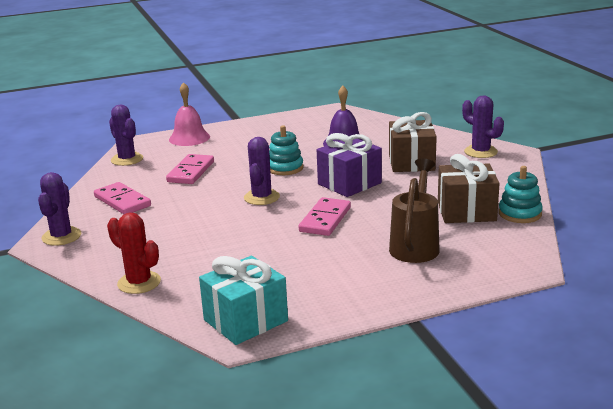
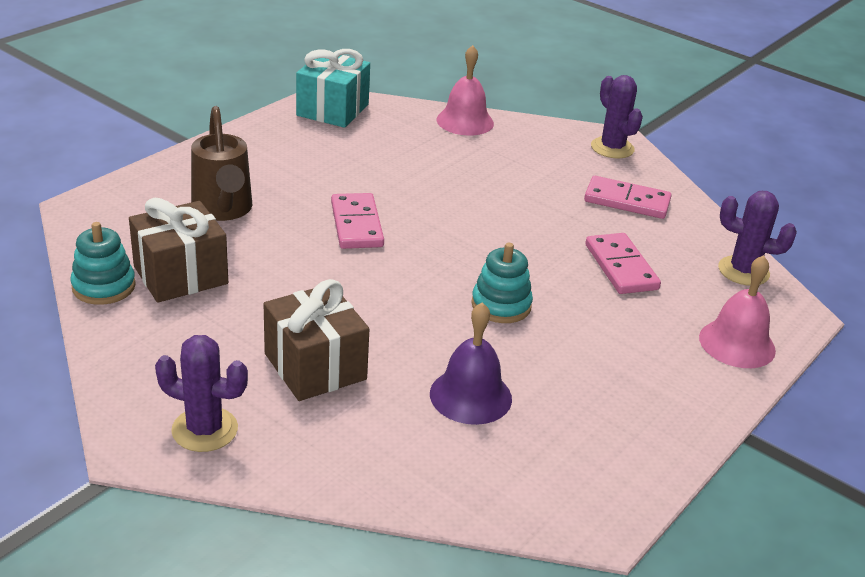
camera: 145 degrees right, 10 degrees up
red cactus [107,212,161,294] -> pink bell [436,45,494,136]
purple cactus [244,137,280,205] -> none
purple gift [317,133,382,197] -> none

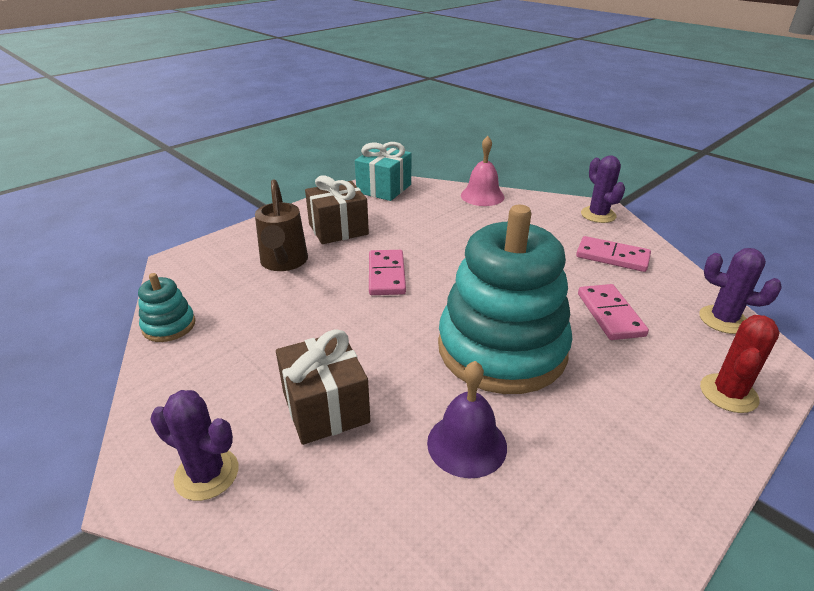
camera: 10 degrees right, 0 degrees up
brown gift [129,198,228,303] -> brown gift moved to [305,175,369,244]
turquoise stacking toy [471,243,533,323] -> turquoise stacking toy [438,205,573,394], size x2.39
pink bell [699,255,776,368] -> red cactus [700,315,780,413]

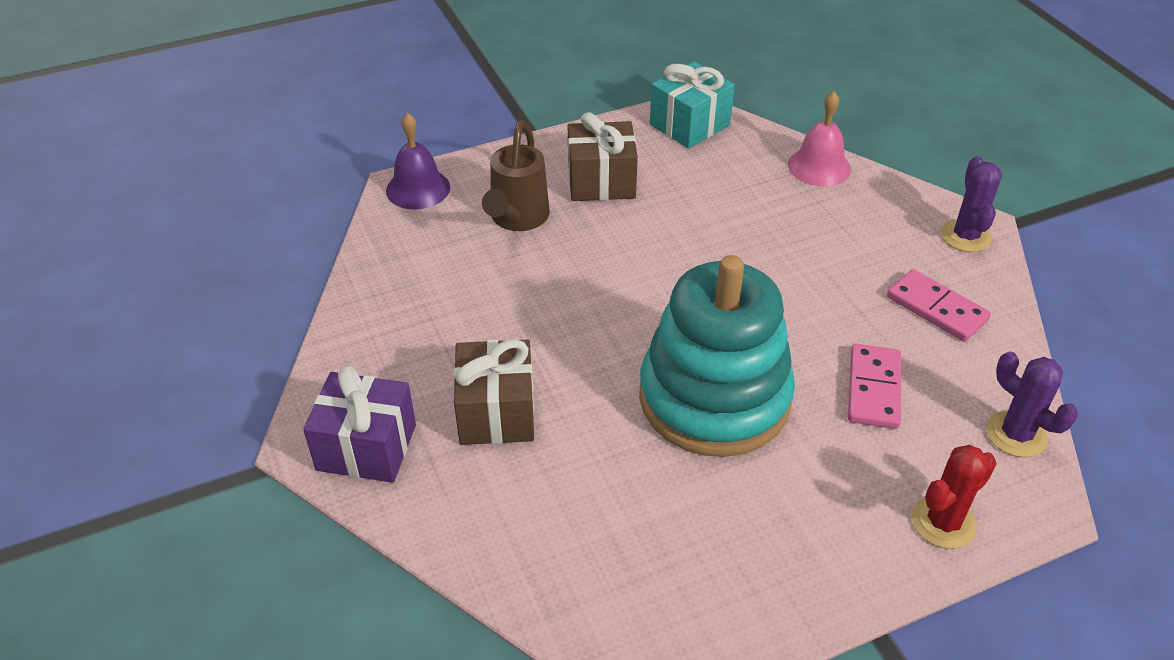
camera: 20 degrees right, 10 degrees up
turquoise stacking toy [138,273,195,342] -> none
purple cactus [150,390,238,501] -> purple gift [303,365,416,483]
pink domino [369,250,406,295] -> none
purple bell [427,361,507,478] -> purple bell moved to [386,113,450,209]

